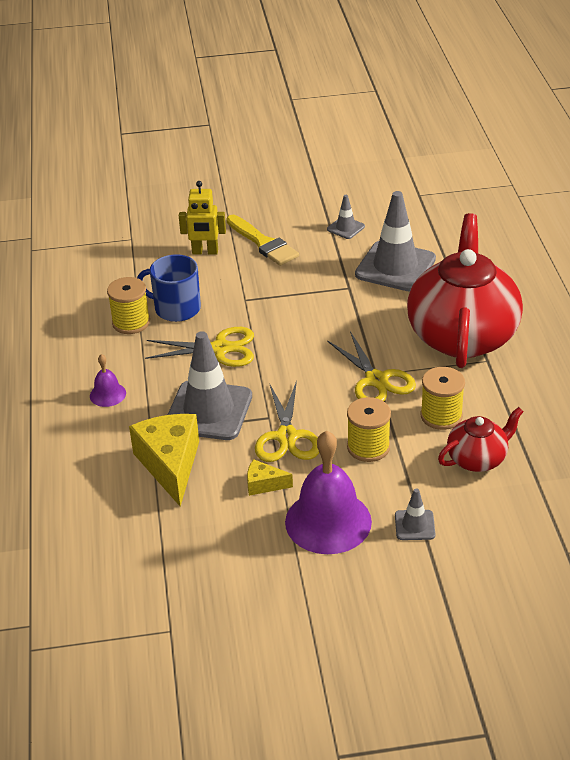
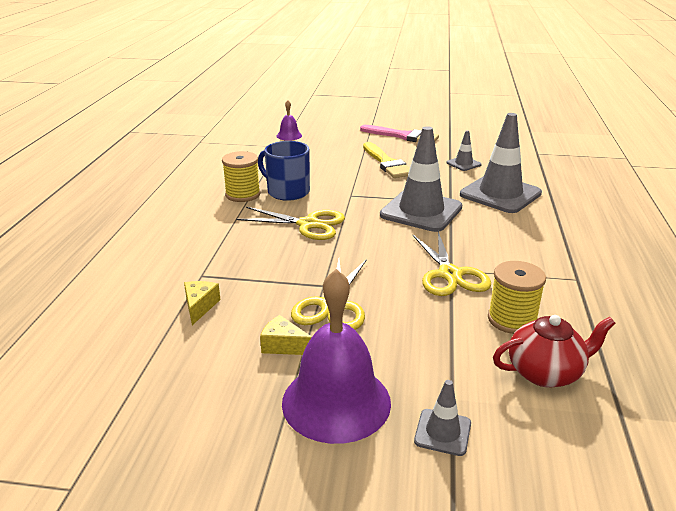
camera: 15 degrees right, 10 degrees down
purple bell [90,354,126,407] -> purple bell moved to [277,100,302,141]
yellow cheese [129,414,199,507] -> yellow cheese [184,281,220,325], size x0.48
grey traffic cone [168,331,252,440] -> grey traffic cone moved to [380,126,462,232]
yellow robot [179,181,226,255] -> none
yellow spool [347,397,391,462] -> none
red teapot [407,213,523,368] -> none
none -> pink brush [360,125,439,142]

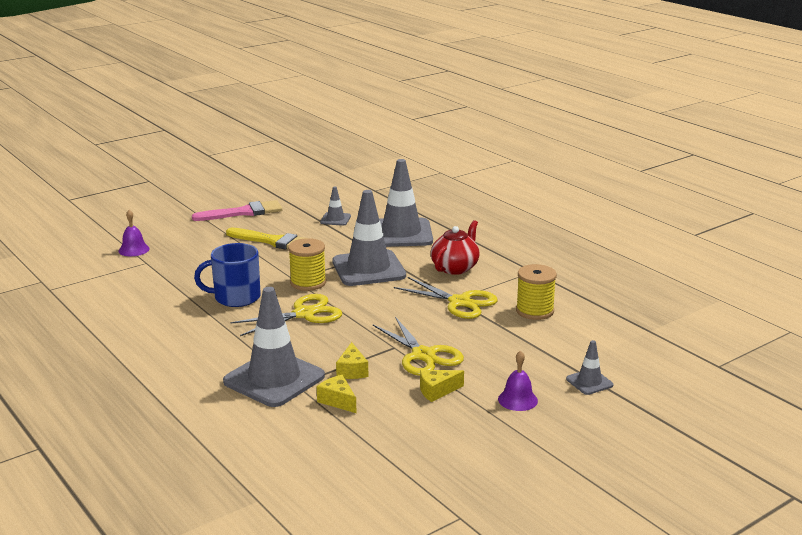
camera: 45 degrees left, 5 degrees down
yellow spool [222,151,261,202] -> yellow spool moved to [288,238,326,291]
purple bell [282,269,391,444] -> purple bell [498,350,538,411], size x0.47
red teapot [493,315,616,388] -> red teapot moved to [431,220,480,275]
none -> grey traffic cone [223,287,325,407]
none -> yellow cheese [336,342,368,379]

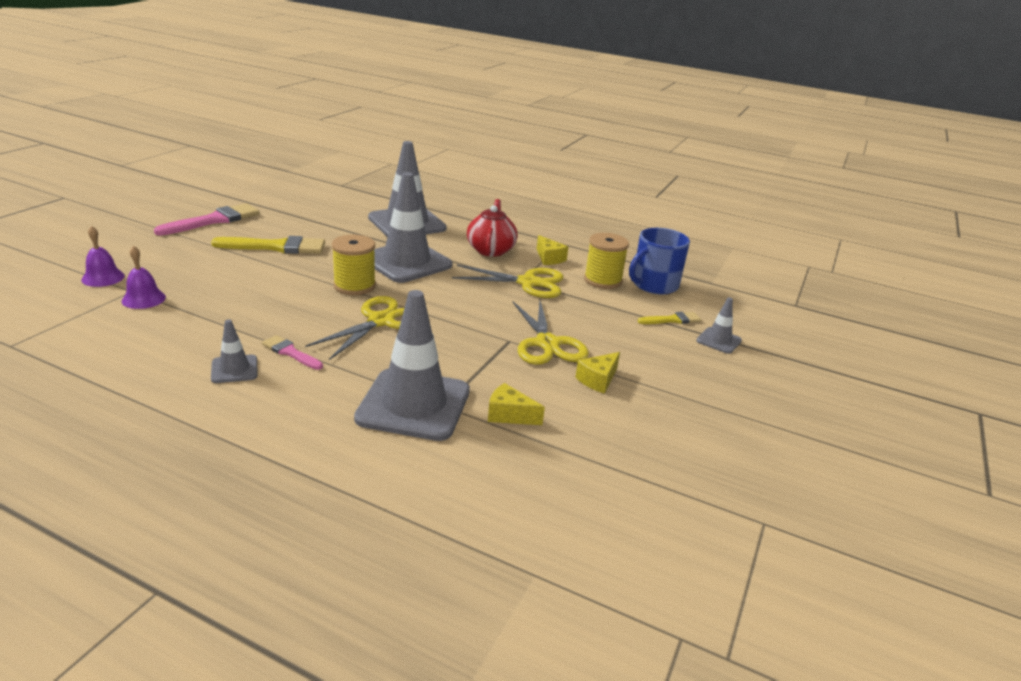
camera: 30 degrees left, 5 degrees up
blue mug [194,243,261,307] -> blue mug moved to [629,228,690,294]
grey traffic cone [320,186,351,226] -> grey traffic cone moved to [211,319,258,383]
yellow cheese [336,342,368,379] -> yellow cheese moved to [537,235,568,265]
yellow scissors [373,317,464,376] -> yellow scissors turned 45 degrees clockwise [513,301,589,365]
purple bell [498,350,538,411] -> purple bell moved to [122,246,166,309]
none -> pink brush [262,335,323,370]
none -> yellow brush [638,312,701,324]

